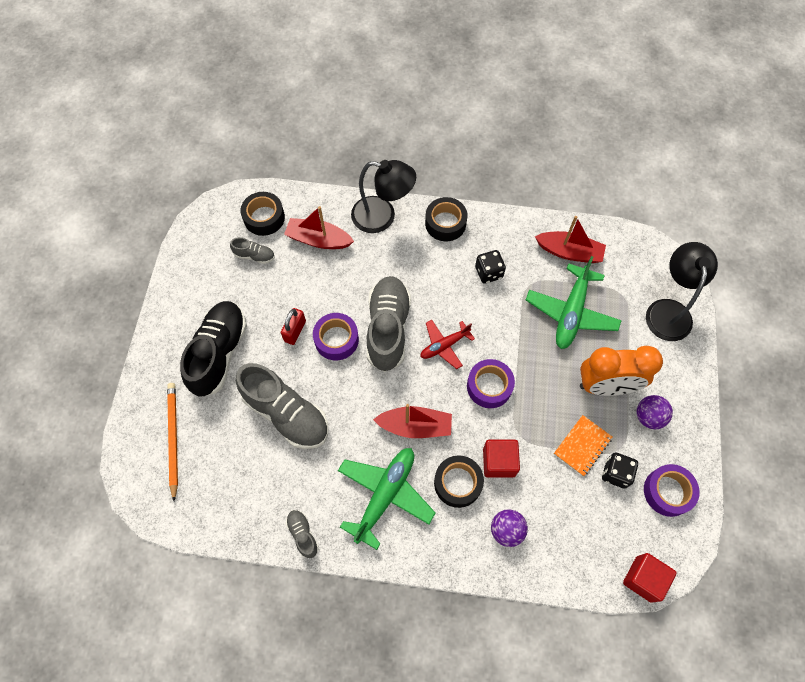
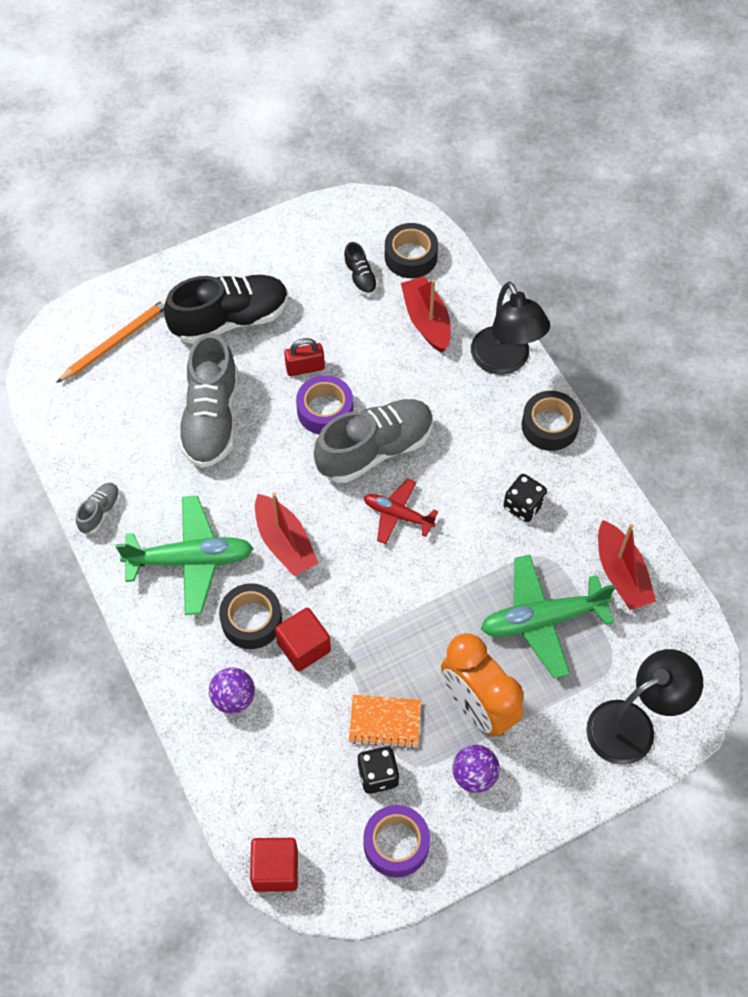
camera: 55 degrees right, 5 degrees down
grey shoe [230,237,275,264] -> black shoe [344,242,378,295]
purple tape [467,359,515,408] -> none

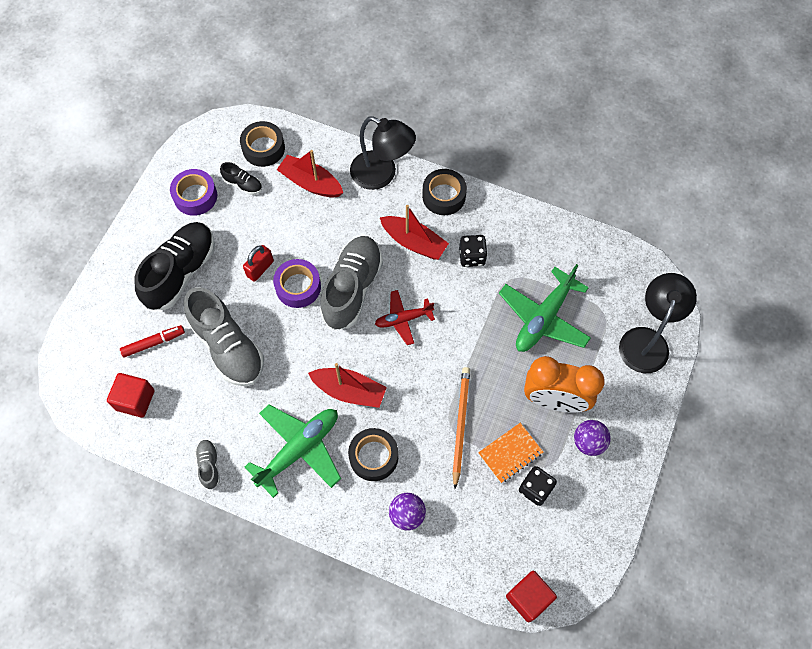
camera: 40 degrees left, 5 degrees up
orange pencil [56,298,166,383] -> orange pencil moved to [452,367,470,489]
red cube [275,608,331,671] -> red cube moved to [107,373,155,418]
purple tape [363,805,430,877] -> purple tape moved to [170,169,217,216]
red boat [598,520,656,610] -> red boat moved to [380,205,449,260]
none -> red marker [120,325,185,358]

